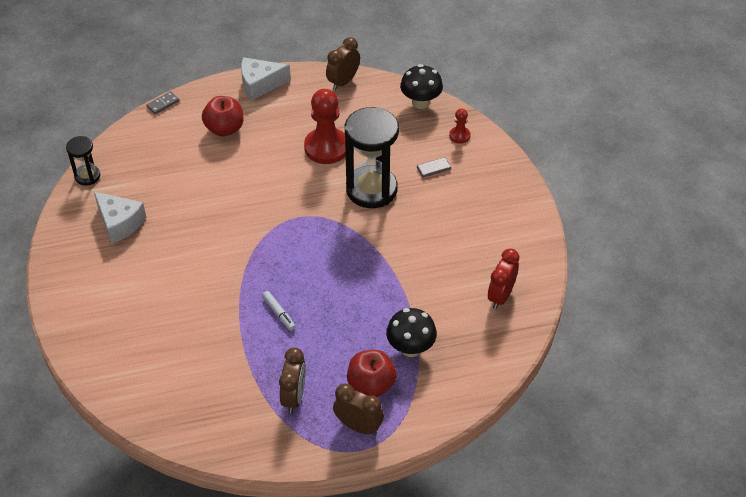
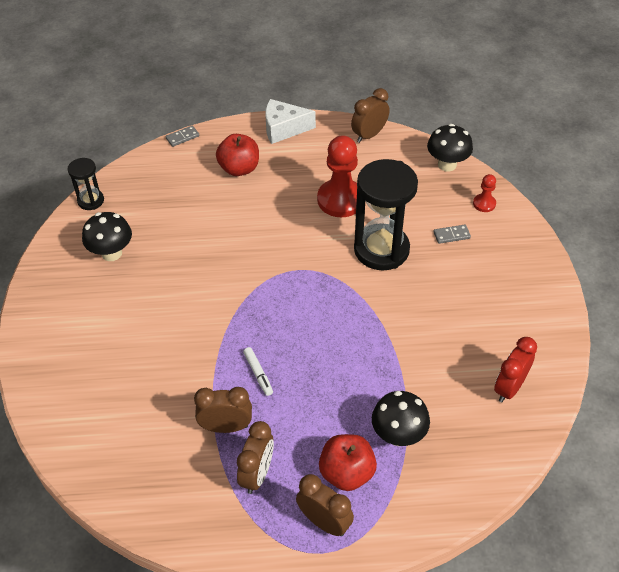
camera: 10 degrees right, 0 degrees up
white cheese [94,192,146,244] -> black mushroom [82,212,132,261]
none -> brown clock [194,387,252,433]

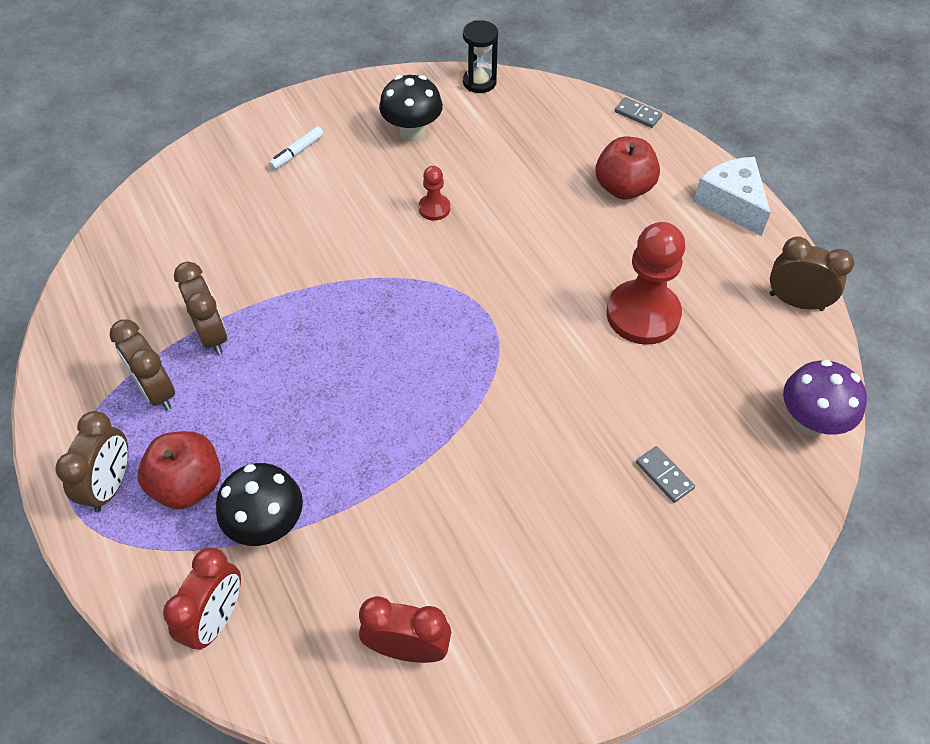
camera: 65 degrees right, 5 degrees up
brown clock [237,421,274,494] -> brown clock turned 60 degrees clockwise [110,319,175,411]
white marker [243,347,273,396] -> white marker moved to [269,126,324,170]
black hourglass [354,159,418,270] -> none
black mushroom [427,124,473,172] -> purple mushroom [783,360,867,436]
red pawn [473,174,496,212] -> red pawn moved to [418,166,450,221]
none -> red clock [163,547,241,650]

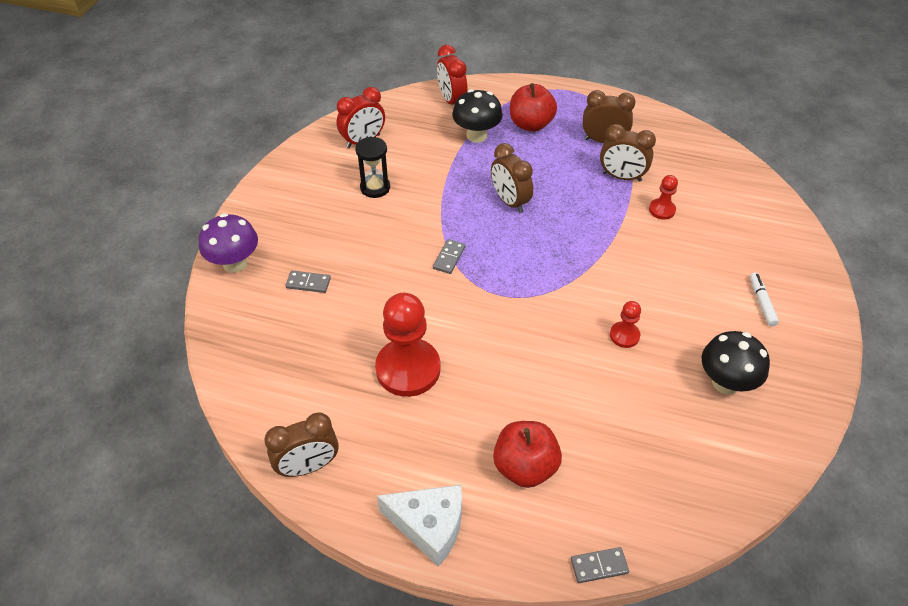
camera: 135 degrees right, 5 degrees down
brown clock [56,411,128,512] -> brown clock moved to [491,143,533,213]
black hourglass [463,20,498,93] -> black hourglass moved to [355,136,390,198]
purple mushroom [783,360,867,436] -> purple mushroom moved to [199,213,258,273]
none -> grey domino [433,239,466,274]
none -> red pawn [649,175,678,220]

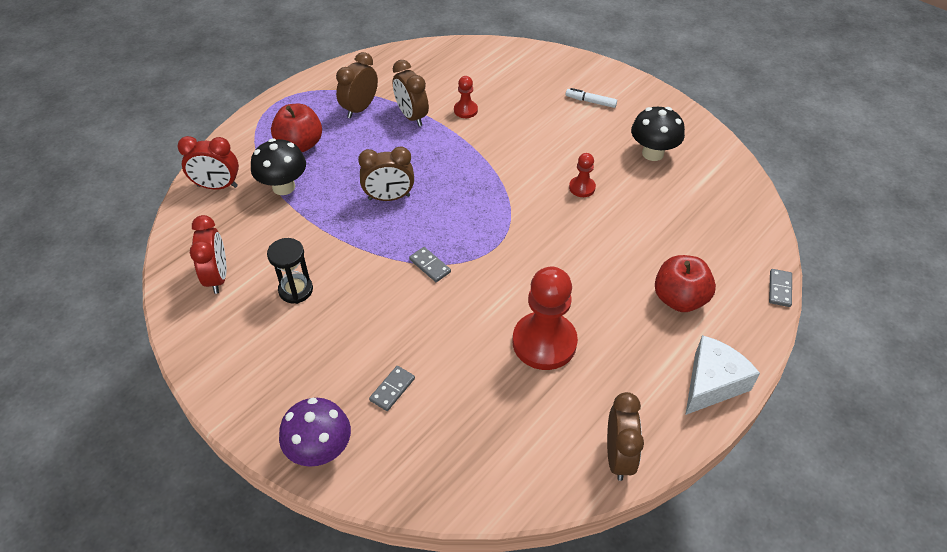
camera: 65 degrees left, 0 degrees up
brown clock [600,124,656,182] -> brown clock turned 105 degrees clockwise [393,60,429,126]

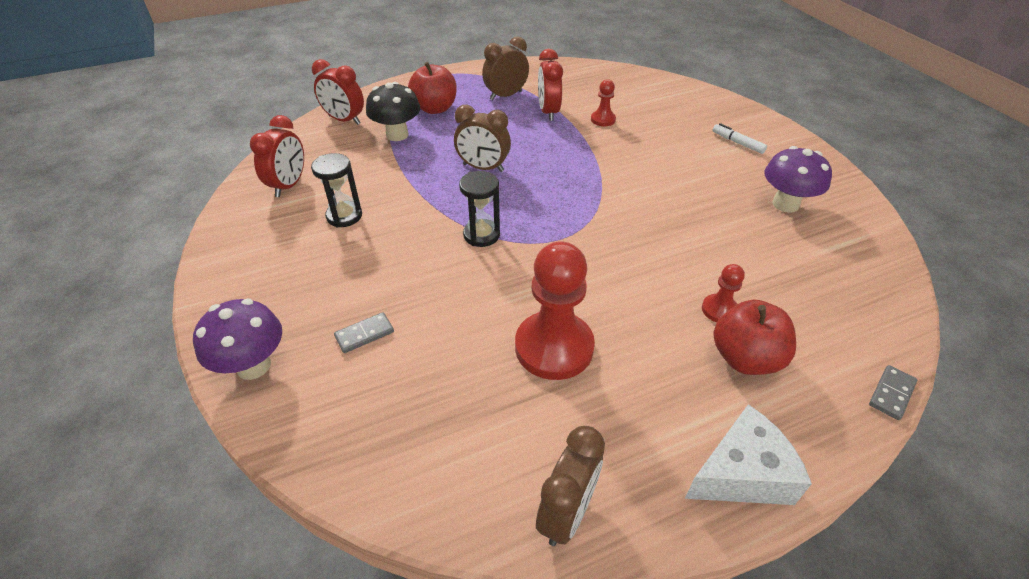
camera: 25 degrees right, 5 degrees down
brown clock [393,60,429,126] -> red clock [538,49,563,121]
grey domino [409,247,451,282] -> black hourglass [459,171,500,247]
red pawn [569,153,596,197] -> red pawn moved to [702,264,745,322]
black mushroom [631,107,685,161] -> purple mushroom [764,146,832,213]

